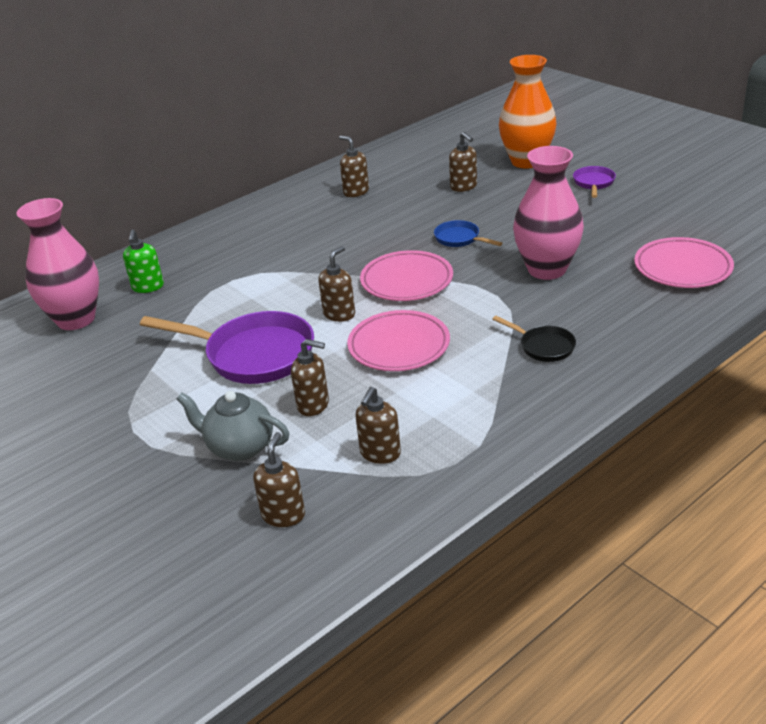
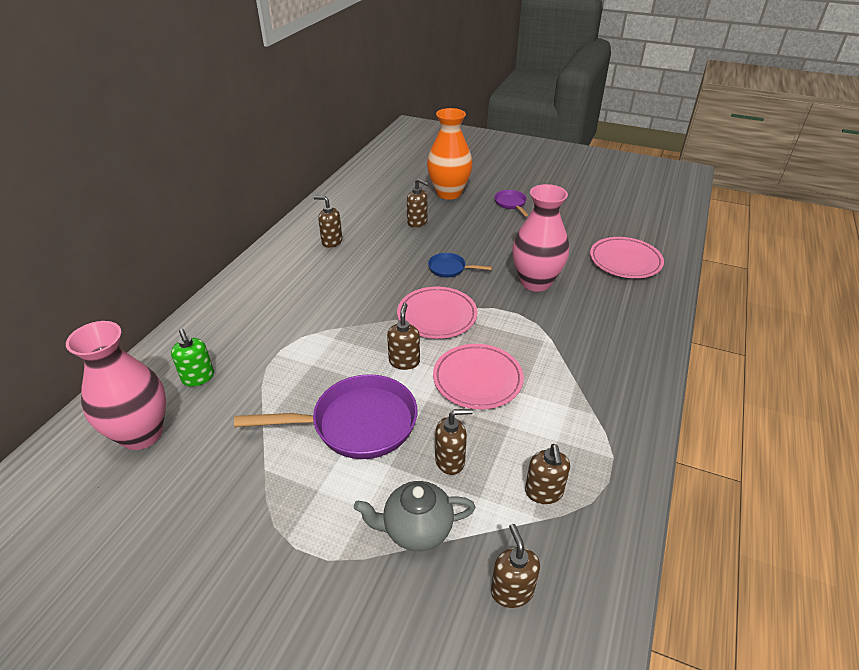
camera: 30 degrees left, 5 degrees up
black pan [492,316,576,362] -> none

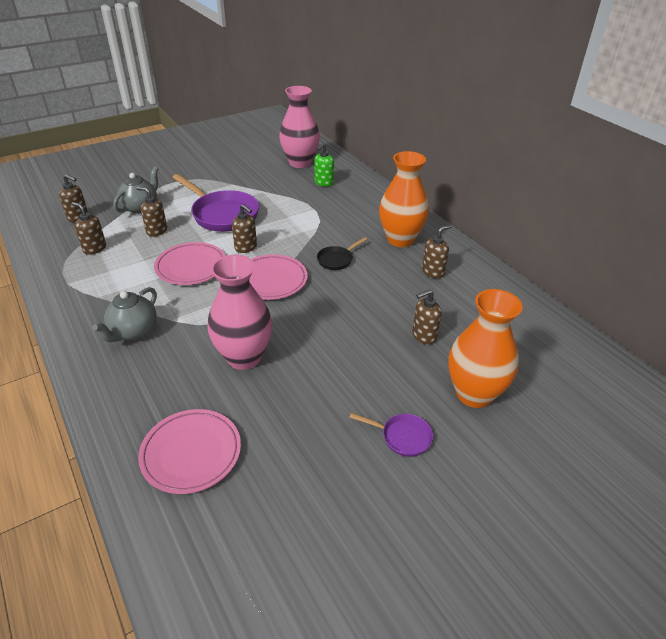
camera: 125 degrees right, 0 degrees up
green soap dispenser [171,329,214,386] -> green soap dispenser turned 60 degrees counterclockwise [314,143,334,187]
purple pan [234,374,418,459] -> purple pan turned 75 degrees counterclockwise [172,174,259,232]
blue pan [428,253,492,277] -> none
brown soap dispenser [435,409,473,475] -> brown soap dispenser turned 90 degrees clockwise [136,187,167,237]
none -> grey teapot [93,287,157,342]
none -> black pan [317,237,367,270]
none -> orange vase [379,151,429,247]

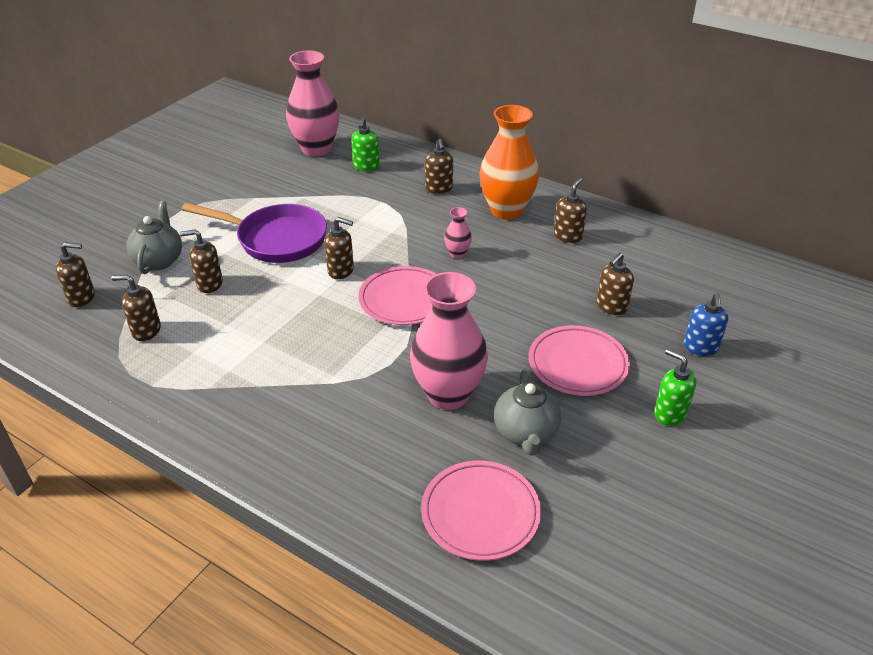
camera: 25 degrees left, 0 degrees up
grey teapot [93,287,157,342] -> grey teapot moved to [494,370,561,455]
pink plate [154,242,226,285] -> pink plate moved to [529,325,630,396]
black pan [317,237,367,270] -> pink vase [444,207,472,258]
purple pan [349,413,433,457] -> green soap dispenser [654,349,697,426]
orange vase [448,289,523,408] -> blue soap dispenser [684,293,728,356]
none -> brown soap dispenser [425,139,453,194]

